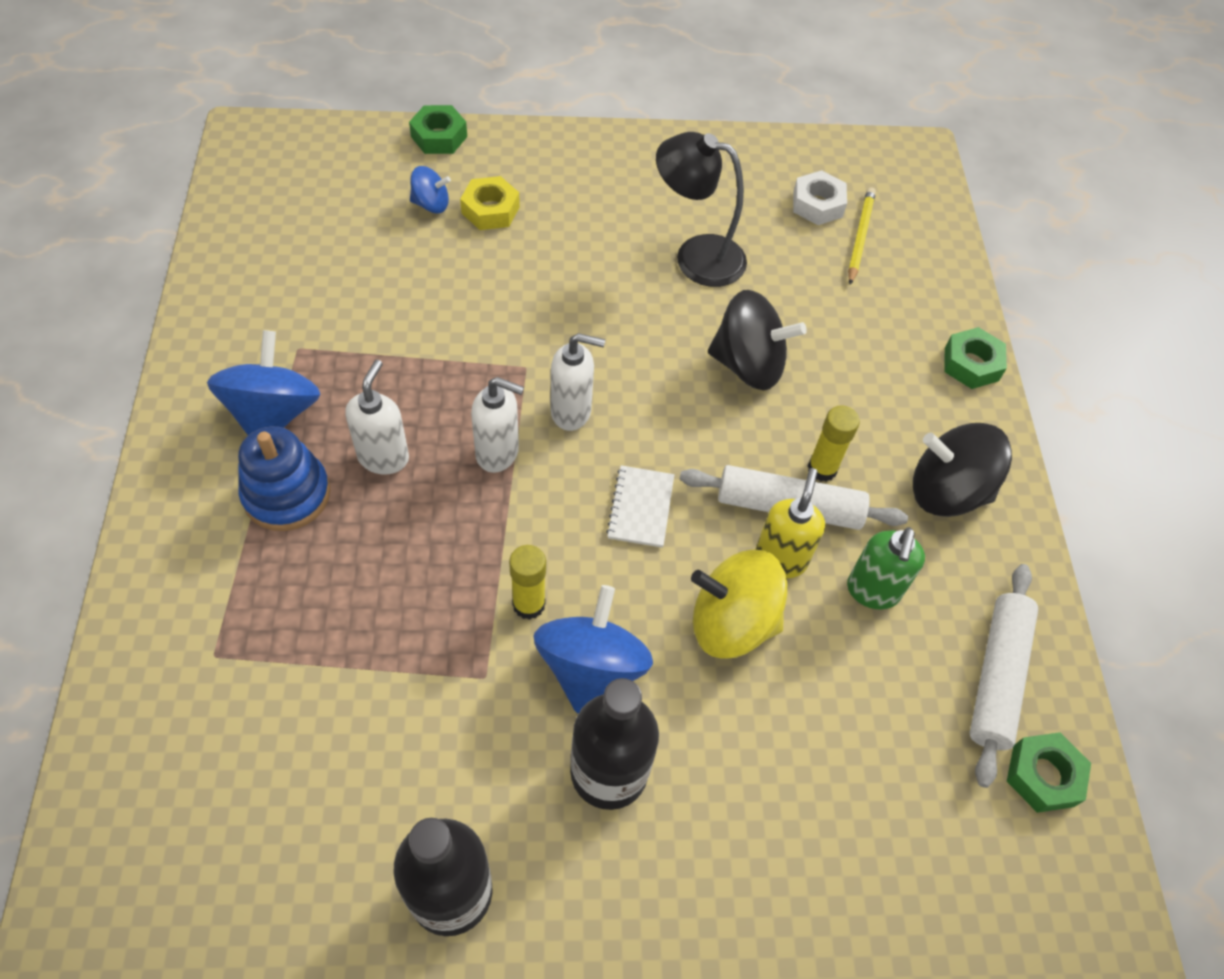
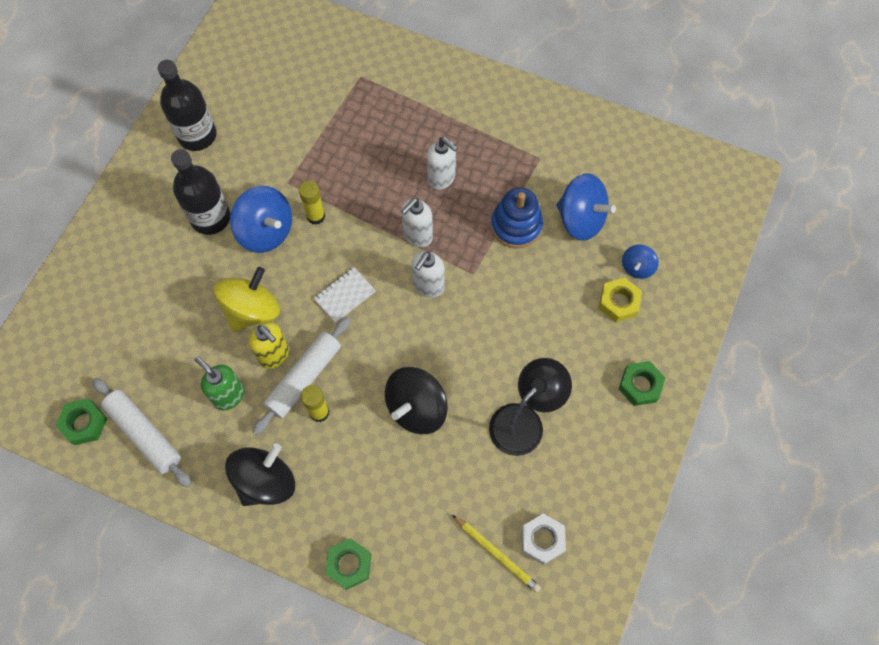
camera: 120 degrees right, 10 degrees up
blue spinning top [207,330,320,435] -> blue spinning top moved to [556,173,616,241]
blue stacking toy [238,426,330,531] -> blue stacking toy moved to [491,187,543,248]
green nut [409,105,467,154] -> green nut moved to [619,361,665,406]
white notebook [606,465,674,548] -> white notebook turned 75 degrees counterclockwise [314,267,376,323]

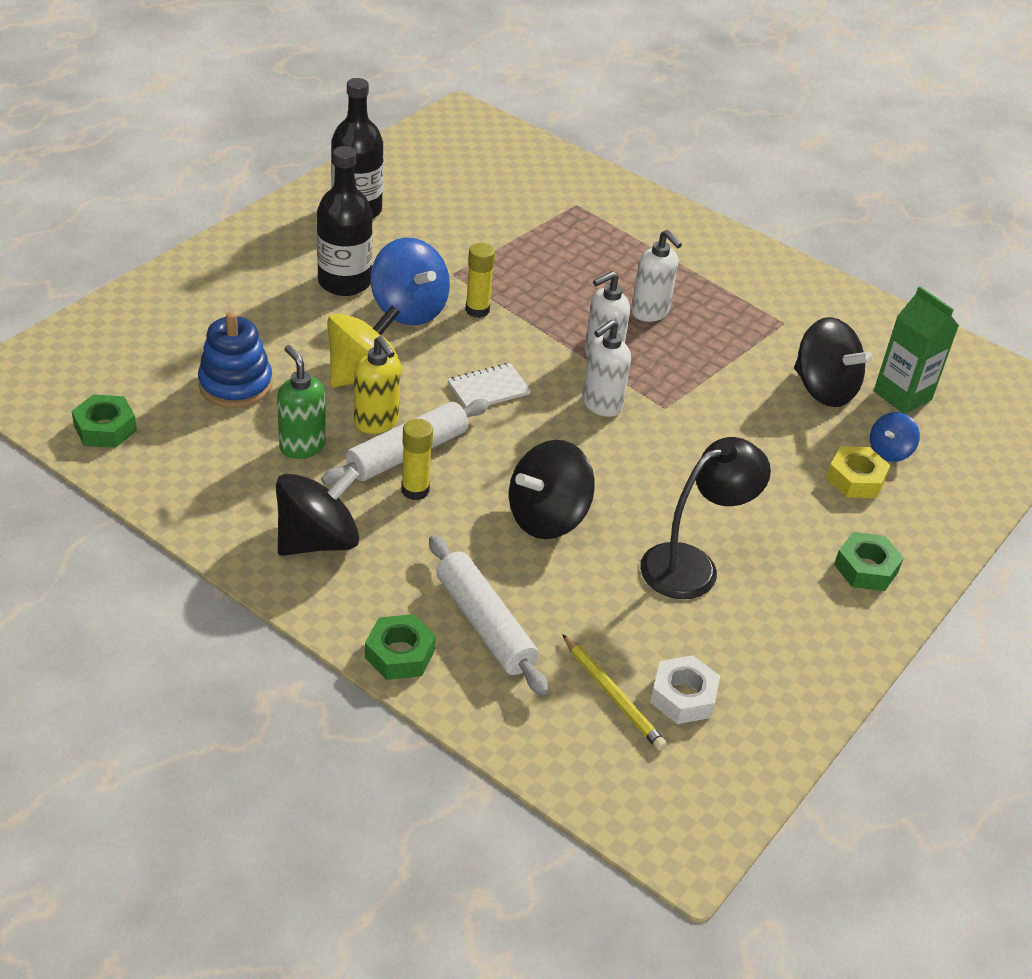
camera: 10 degrees right, 25 degrees down
white rolling pin [92,378,191,487] -> white rolling pin moved to [429,535,549,696]
blue stacking toy [491,187,543,248] -> blue stacking toy moved to [198,311,272,408]
blue spinning top [556,173,616,241] -> black spinning top [794,317,873,407]
none -> green carton [874,286,959,414]

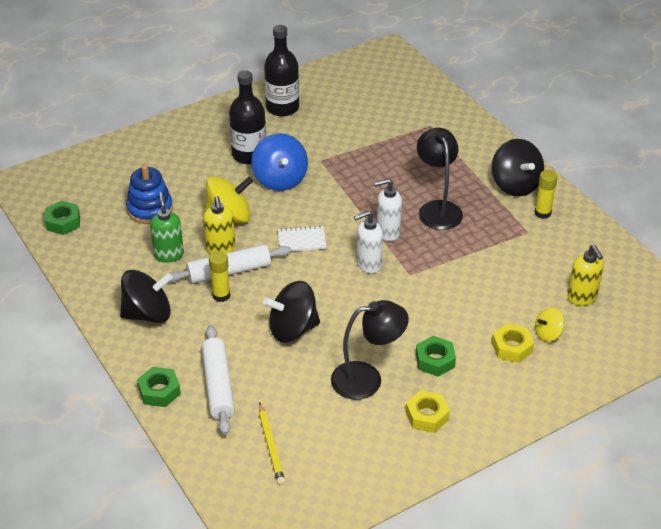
camera: 25 degrees right, 0 degrees up
yellow glue stick [465,243,495,318] -> yellow glue stick moved to [535,170,558,219]
white soap dispenser [631,230,682,322] -> black lamp [417,128,463,230]
white nut [650,655,720,724] -> none
black spinning top [794,317,873,407] -> black spinning top moved to [492,139,544,197]
green nut [834,532,904,591] -> green nut moved to [416,336,456,377]
blue spinning top [870,412,920,462] -> yellow spinning top [535,308,565,342]
green carton [874,286,959,414] -> yellow soap dispenser [568,245,604,306]
none -> yellow nut [405,390,450,433]

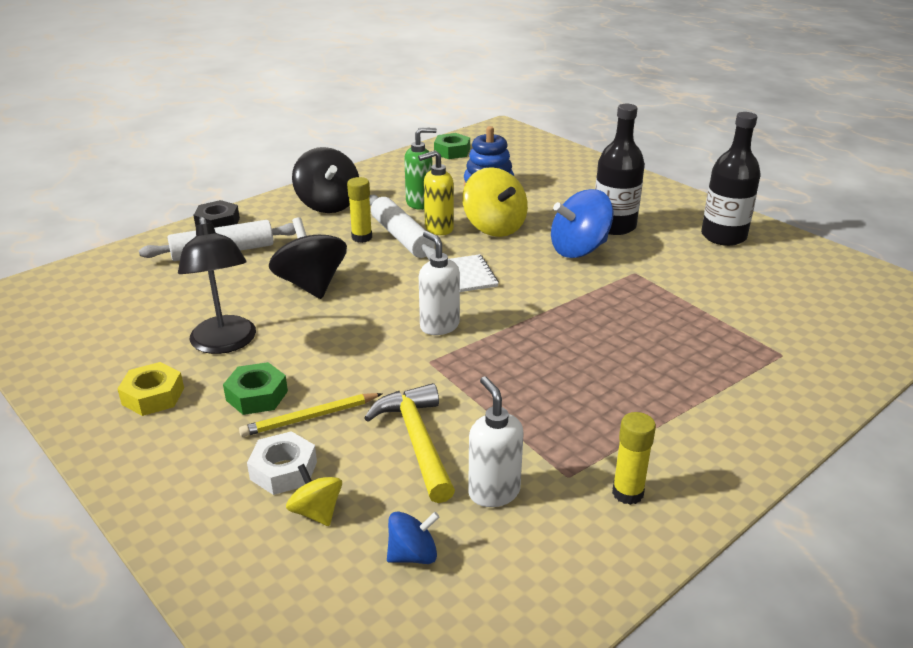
camera: 80 degrees right, 10 degrees down
green nut [137,367,181,407] -> black nut [193,200,240,228]
yellow pencil [259,402,285,485] -> yellow pencil moved to [239,393,383,437]
white soap dispenser [374,178,402,241] -> white soap dispenser moved to [468,376,524,507]
black lamp [417,128,463,230] -> none
black spinning top [492,139,544,197] -> none
yellow nut [492,323,534,363] -> white nut [247,431,317,495]
yellow soap dispenser [568,245,604,306] -> blue spinning top [387,511,440,564]
none -> yellow hammer [364,383,455,503]

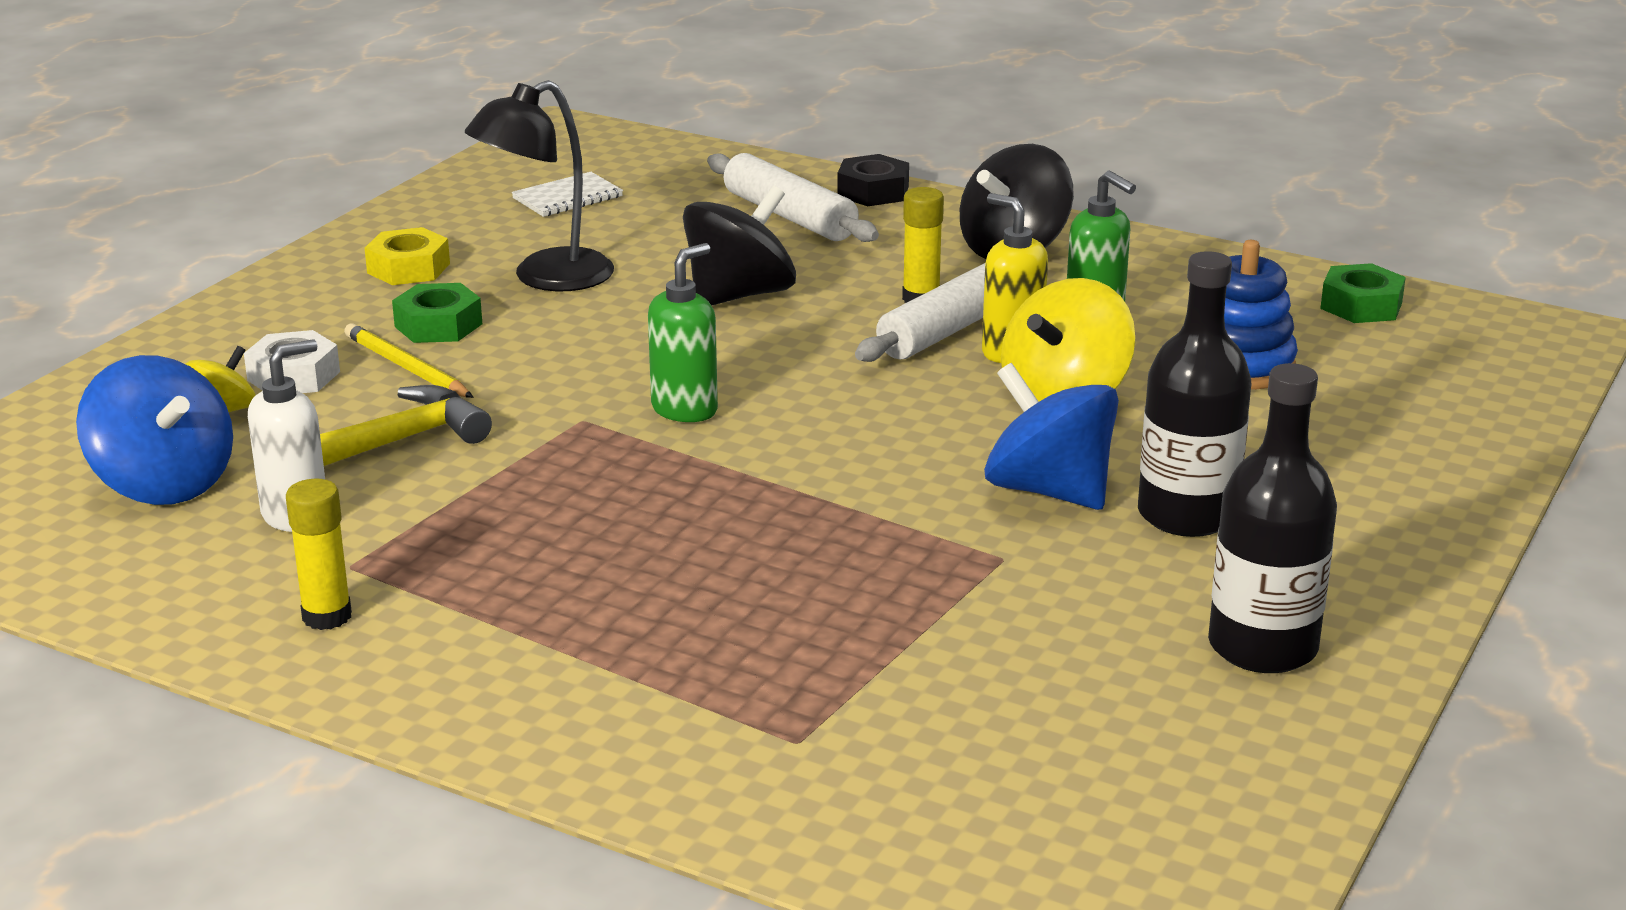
camera: 70 degrees right, 5 degrees down
blue spinning top [387,511,440,564] -> blue spinning top [76,355,233,505], size x1.86
white soap dispenser [419,231,460,335] -> green soap dispenser [648,243,718,422]
white notebook [449,254,499,292] -> white notebook moved to [512,172,623,217]

